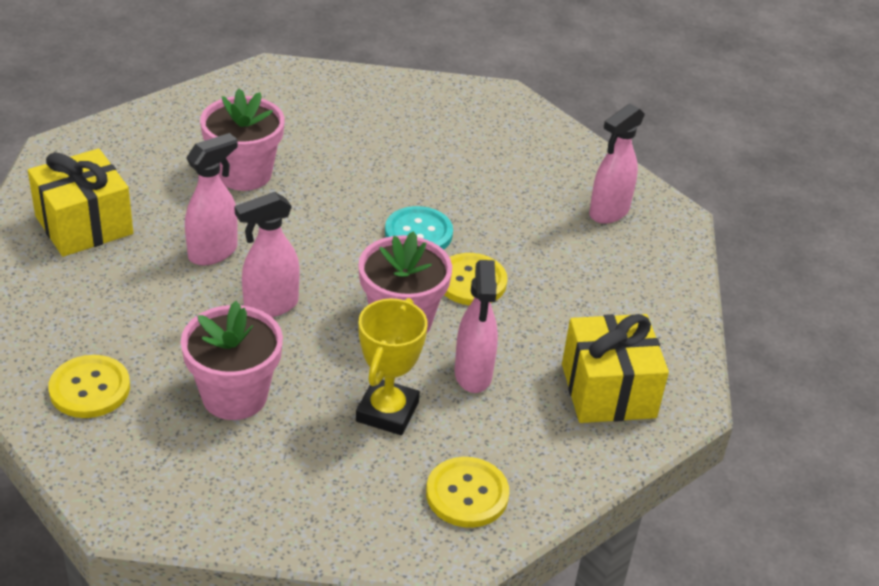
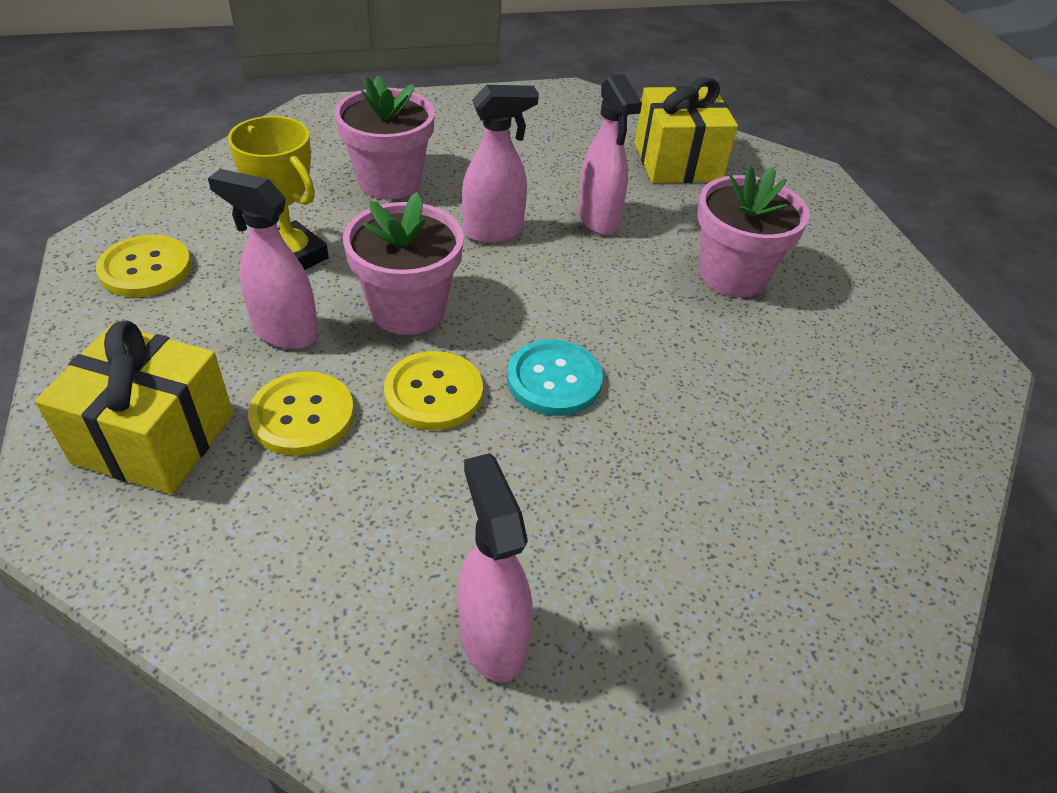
camera: 115 degrees right, 5 degrees up
yellow button [48,355,130,418] -> yellow button moved to [248,372,354,456]
pink spray bottle [234,192,300,317] -> pink spray bottle turned 75 degrees clockwise [462,85,539,243]

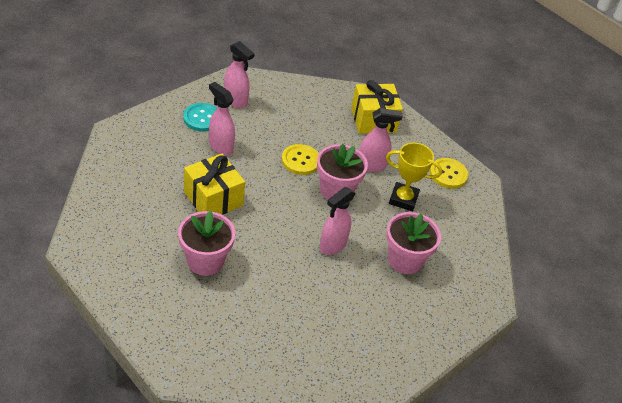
camera: 150 degrees right, 0 degrees up
yellow button [248,372,354,456] -> none
turquoise button [507,340,603,416] -> turquoise button moved to [183,103,217,132]
pink spray bottle [578,74,642,235] -> pink spray bottle moved to [209,82,235,155]
yellow gift [634,77,738,183] -> yellow gift moved to [184,154,245,215]

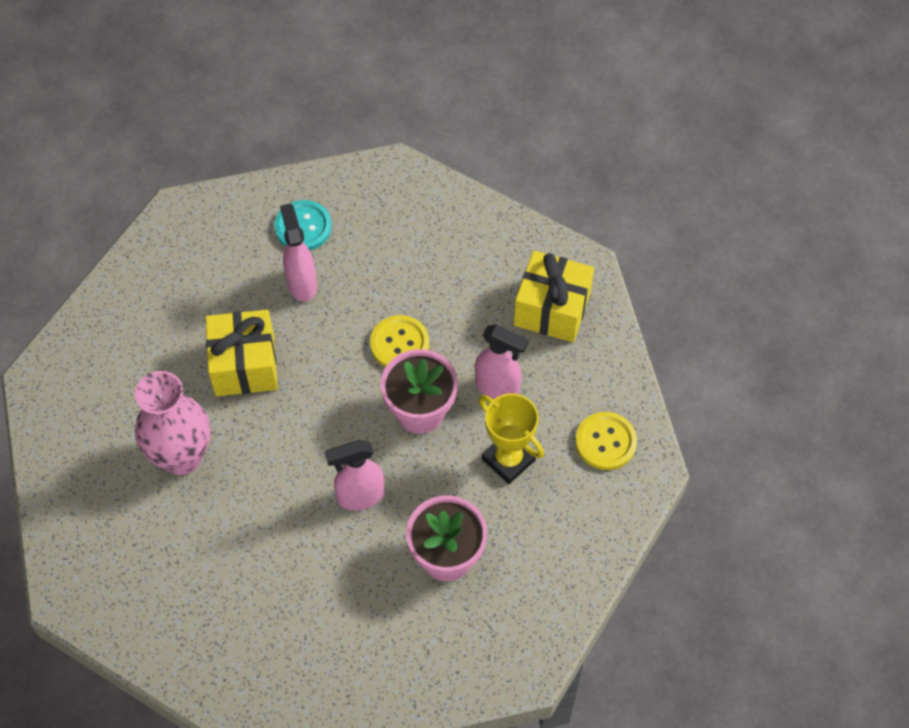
camera: 35 degrees right, 15 degrees up
pink flower pot [178,210,235,276] -> pink vase [135,371,210,475]
pink spray bottle [224,41,255,108] -> none

